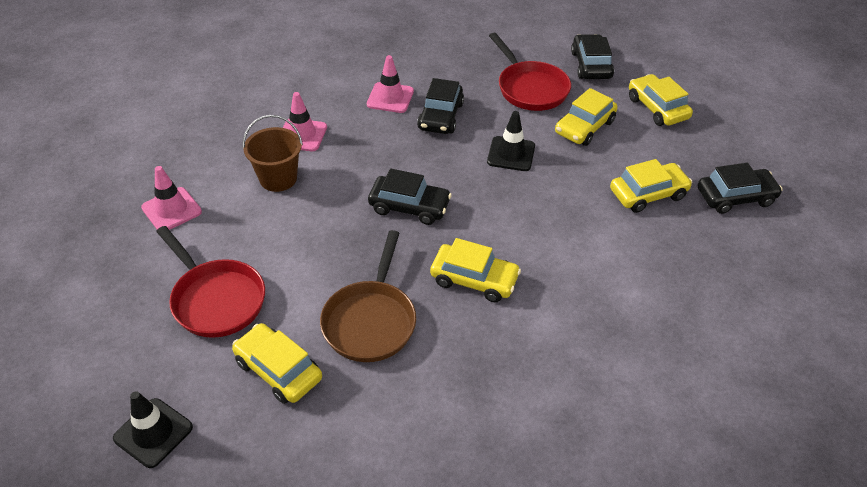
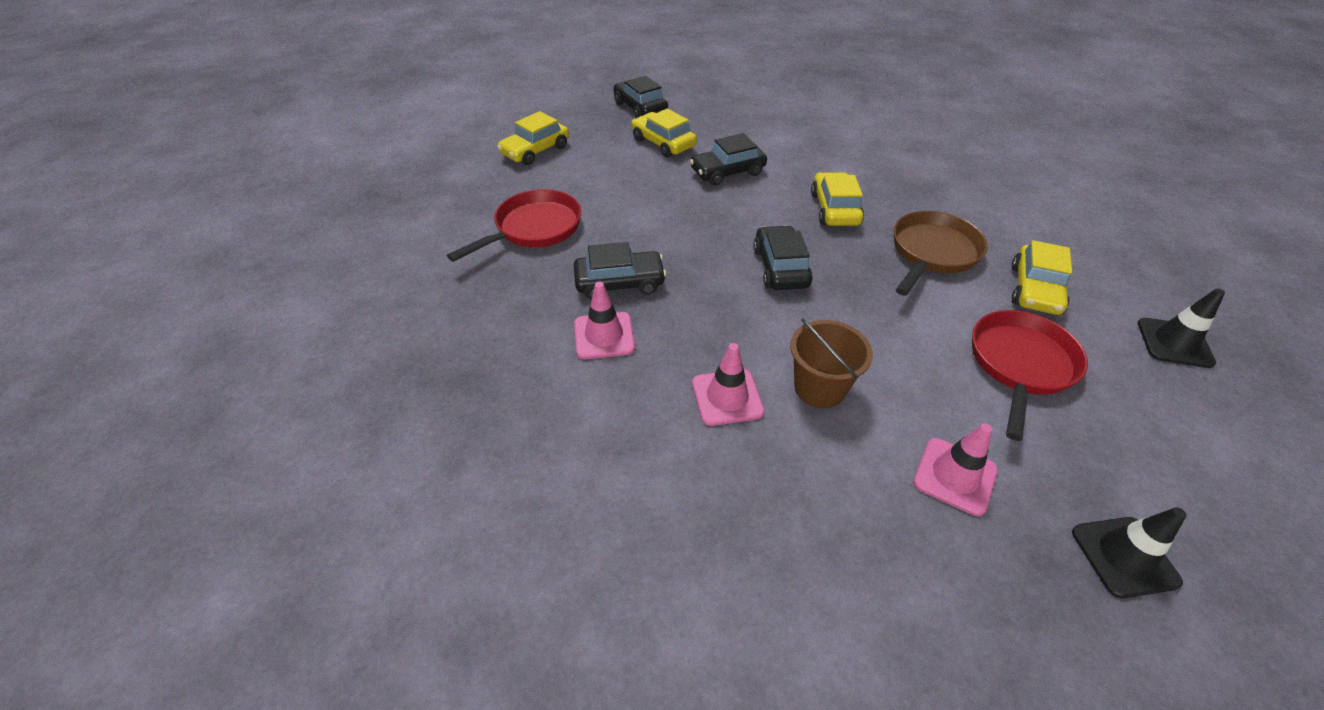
camera: 110 degrees left, 0 degrees up
brown pan [320,230,416,362] -> brown pan turned 45 degrees counterclockwise [893,211,988,296]
black traffic cone [487,111,535,171] -> black traffic cone moved to [1072,507,1187,599]
yellow car [555,88,618,146] -> none
black car [571,34,614,79] -> black car moved to [690,133,767,186]

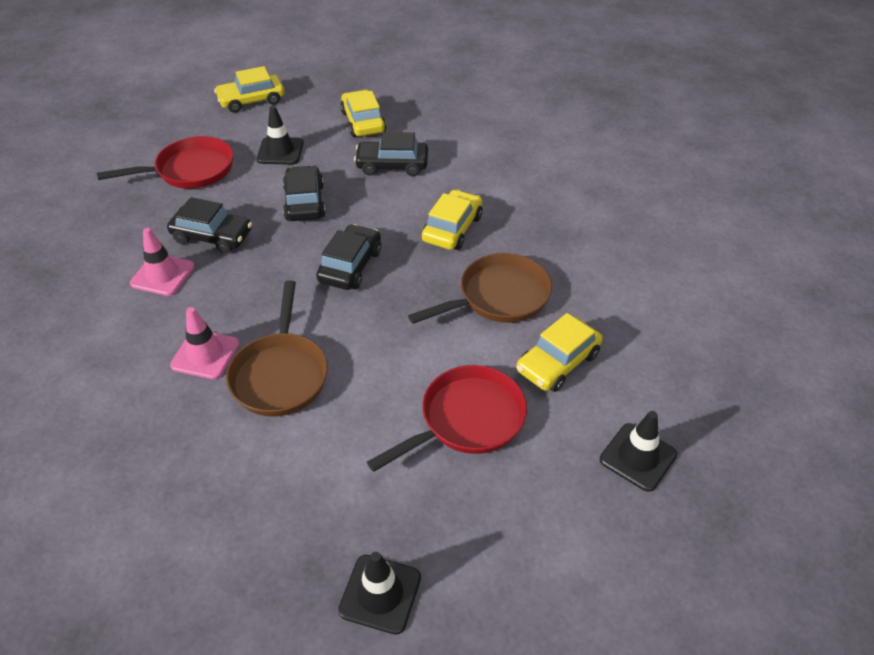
camera: 25 degrees right, 0 degrees up
black car [613,76,668,118] -> black car moved to [283,165,326,221]
brown bucket [790,318,873,408] -> brown pan [226,280,328,417]
pink traffic cone [913,424,998,516] -> none
none -> black traffic cone [256,106,304,165]

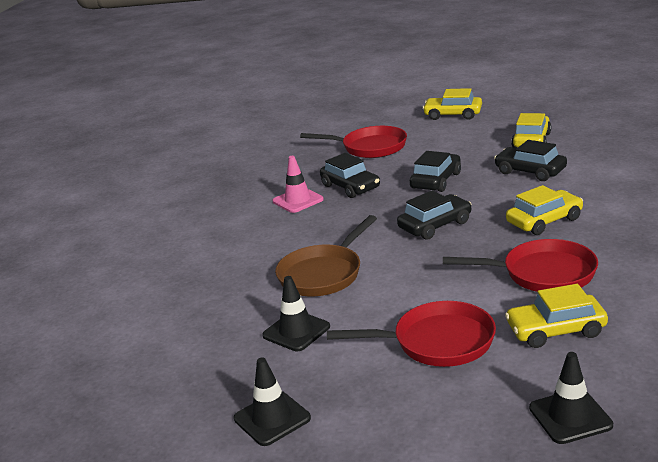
camera: 40 degrees right, 20 degrees down
pink traffic cone [170,307,240,379] -> none
black traffic cone [256,106,304,165] -> black traffic cone moved to [262,276,330,351]
brown pan [408,253,552,324] -> red pan [443,239,598,292]

